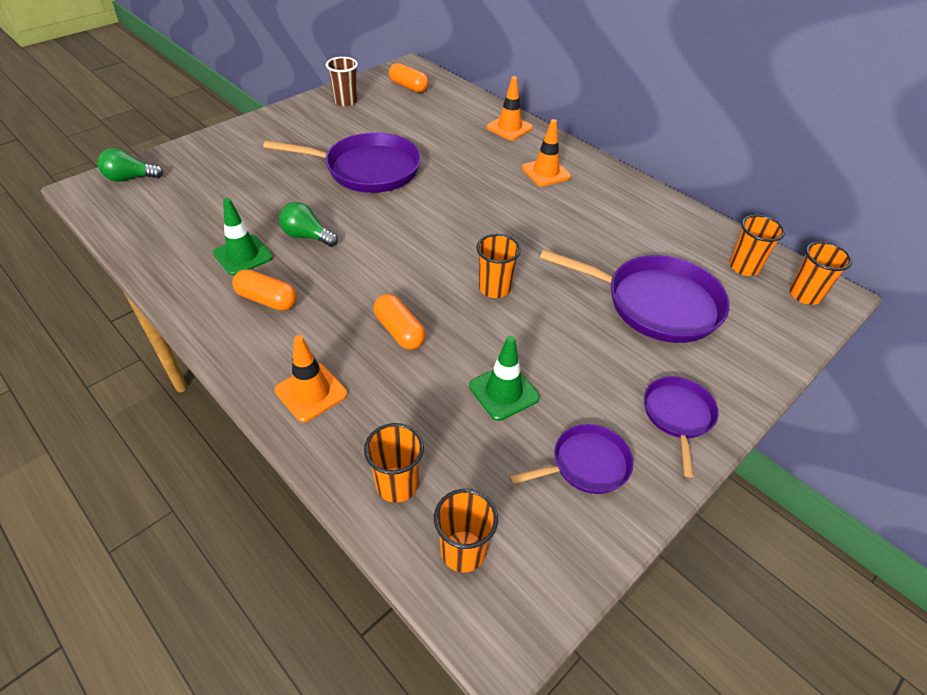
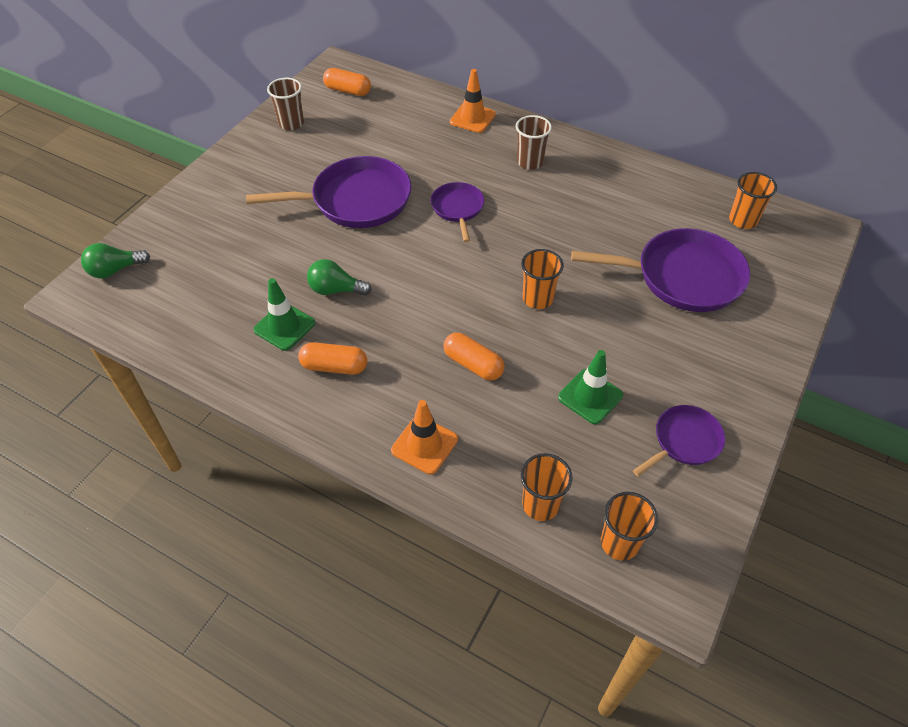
camera: 15 degrees left, 5 degrees up
orange traffic cone [522,119,571,187] -> brown cup [516,115,552,170]
purple pan [644,376,718,477] -> purple pan moved to [431,182,484,242]
orange cup [789,241,852,305] -> none

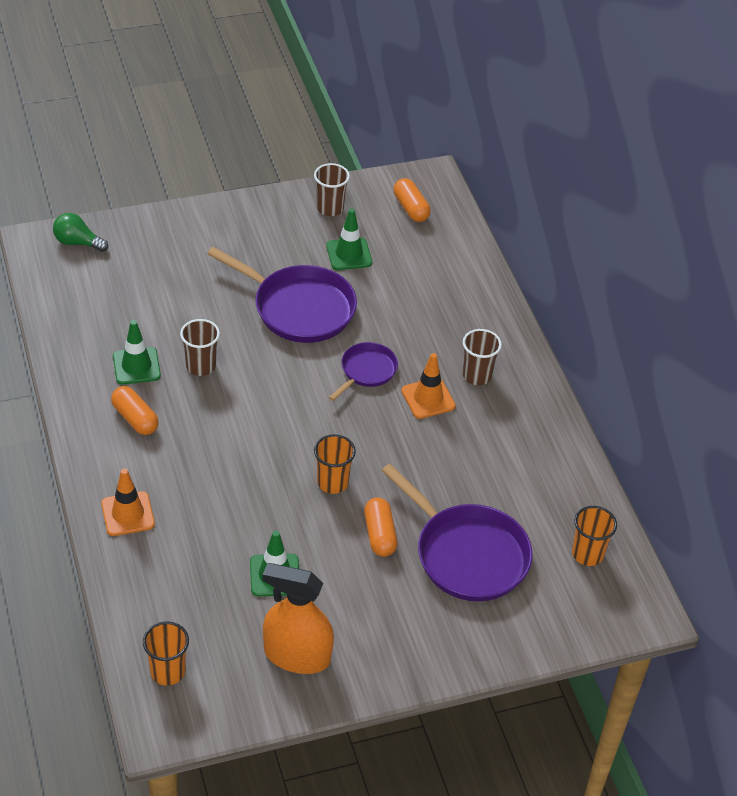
camera: 40 degrees right, 5 degrees down
green light bulb [307,259,372,296] -> brown cup [180,319,220,376]
orange capsule [443,333,505,381] -> orange capsule moved to [364,497,397,557]
orange traffic cone [450,69,496,133] -> orange traffic cone moved to [402,353,456,419]
orange cup [520,453,573,521] -> none
purple pan [633,405,725,476] -> orange spray bottle [262,563,334,674]
none -> green traffic cone [326,208,372,270]

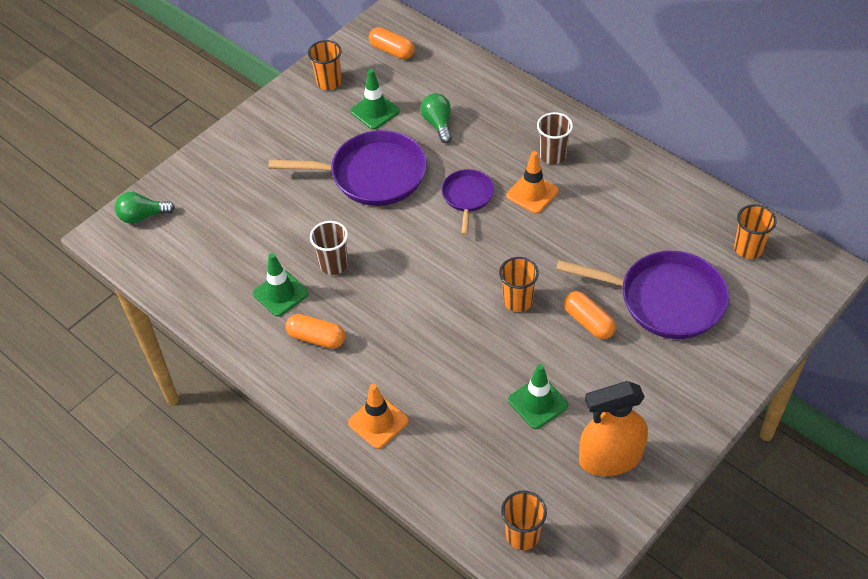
camera: 25 degrees left, 5 degrees up
brown cup [314,163,350,216] -> orange cup [308,40,342,90]
none -> green light bulb [421,93,452,143]

